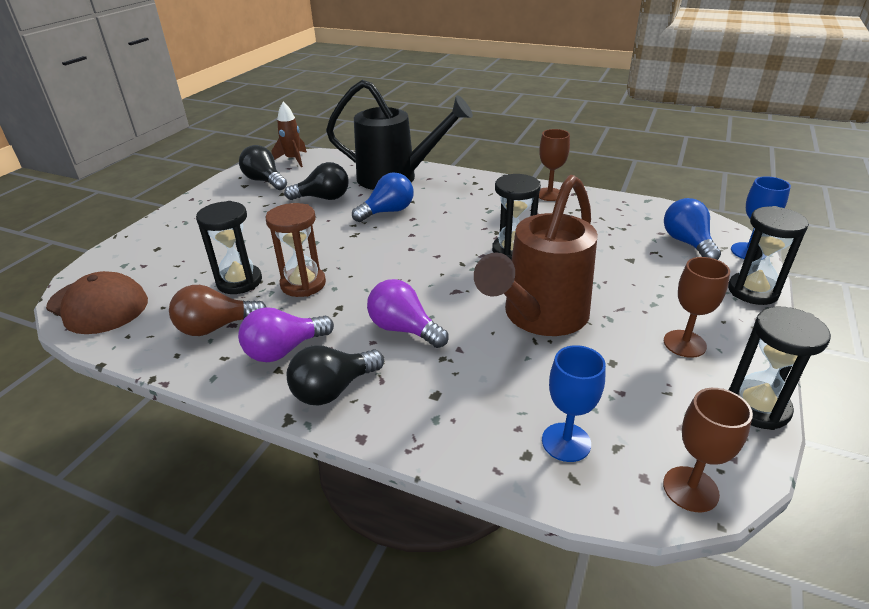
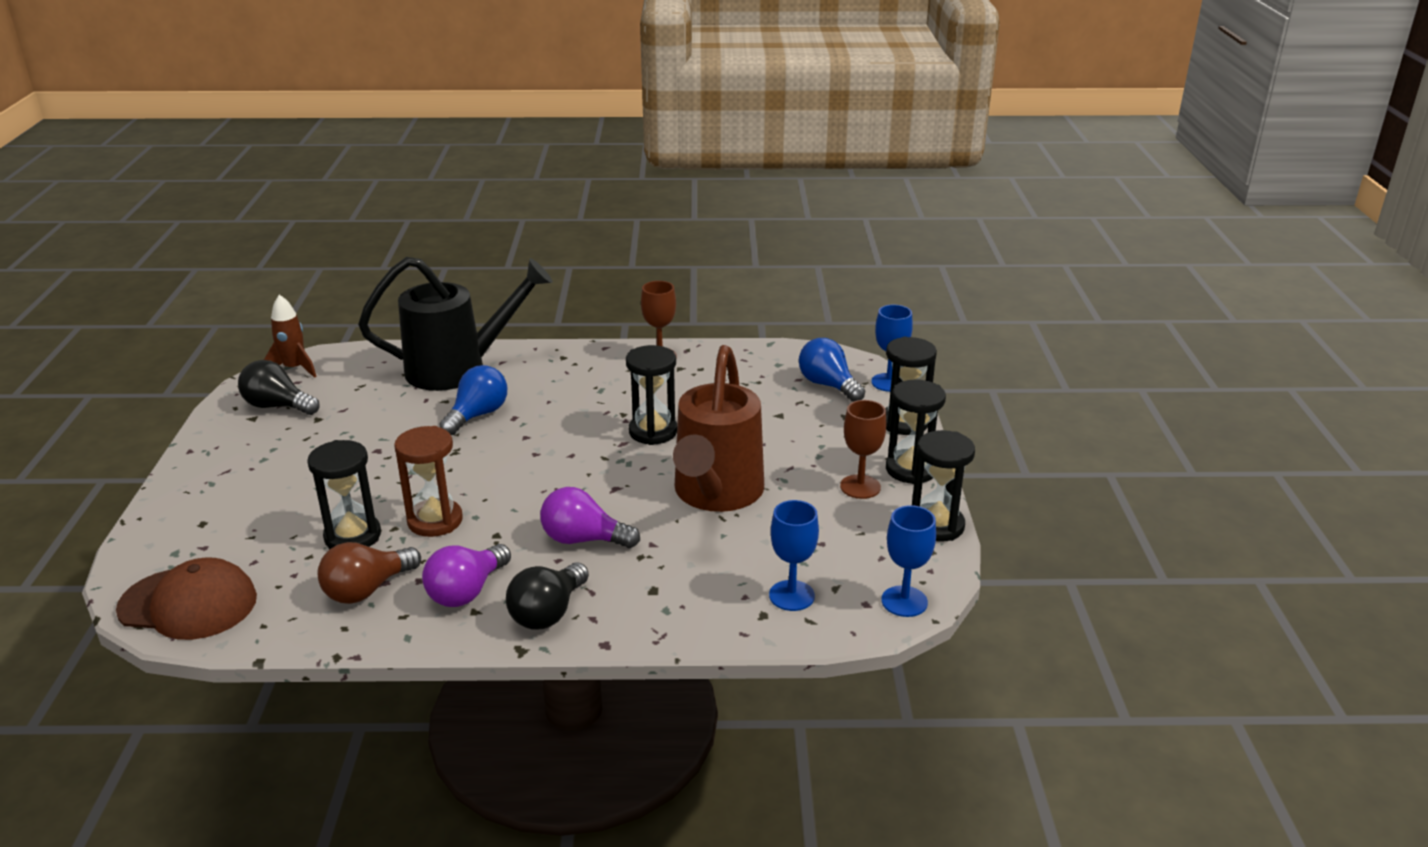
camera: 25 degrees left, 5 degrees down
black light bulb [284,162,349,200] -> none
brown goblet [663,388,753,512] -> blue goblet [881,505,936,617]
none -> black hourglass [886,380,946,484]

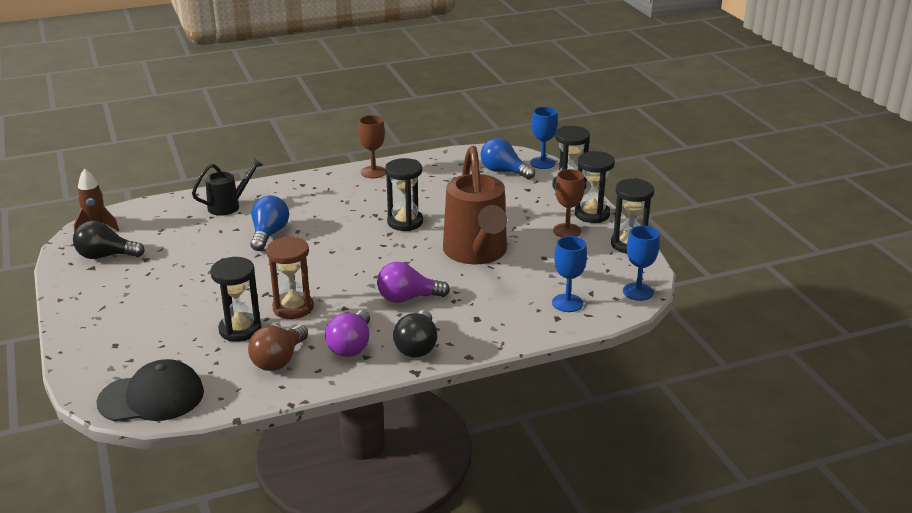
camera: 20 degrees left, 0 degrees up
brown cap [116,558,257,640] -> black cap [96,359,204,421]
black watering can [358,257,553,391] -> black watering can [192,157,263,216], size x0.52

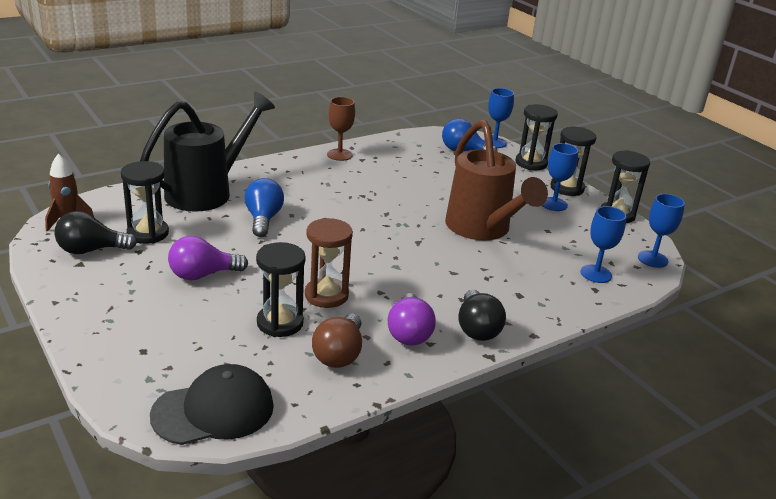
camera: 15 degrees left, 0 degrees up
black watering can [192,157,263,216] -> black watering can [140,92,275,212], size x1.92
purple light bulb [377,262,450,303] -> purple light bulb moved to [168,236,248,280]
black hourglass [385,158,423,231] -> black hourglass moved to [121,161,169,244]
brown goblet [553,169,585,237] -> blue goblet [542,143,578,211]

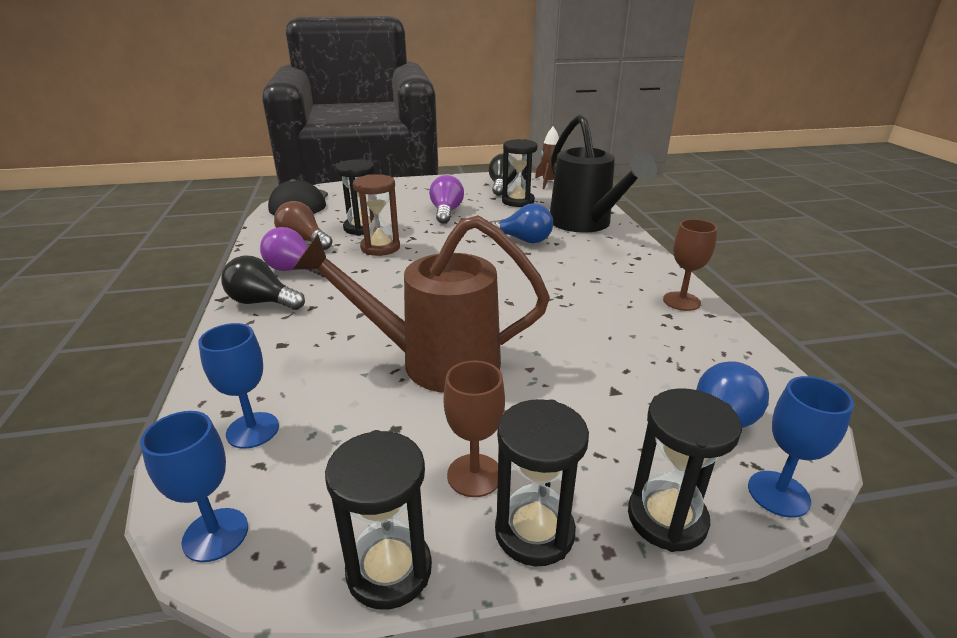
camera: 115 degrees right, 0 degrees up
blue goblet [542,143,578,211] -> brown goblet [444,361,505,497]

